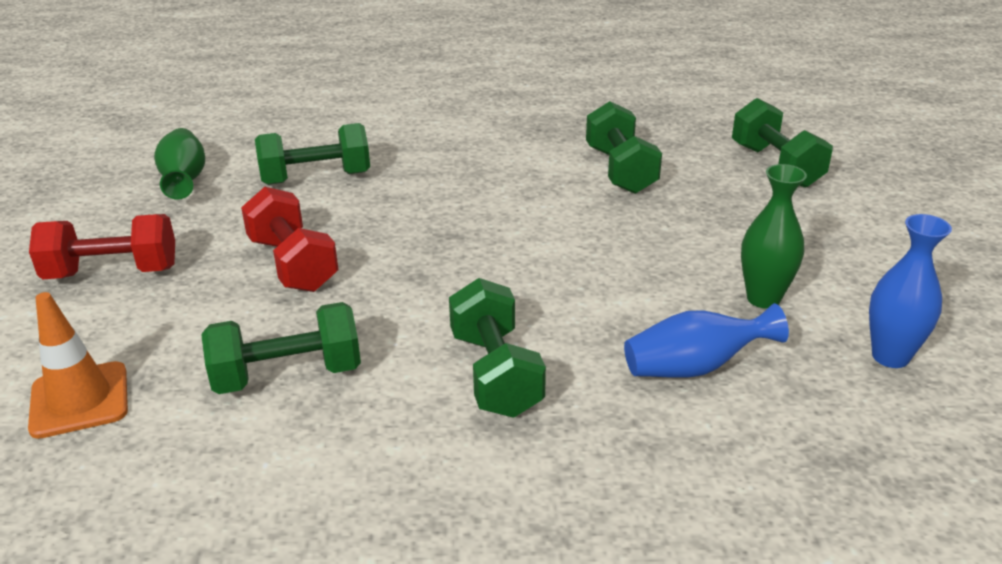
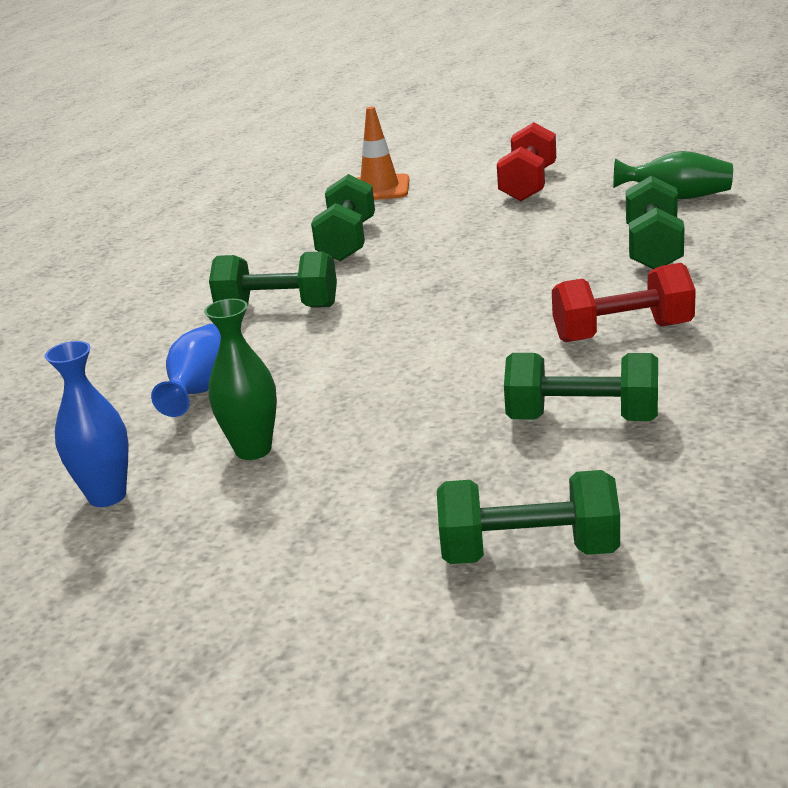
camera: 115 degrees right, 5 degrees down
red dumbbell [241,187,338,292] -> red dumbbell moved to [552,263,696,342]

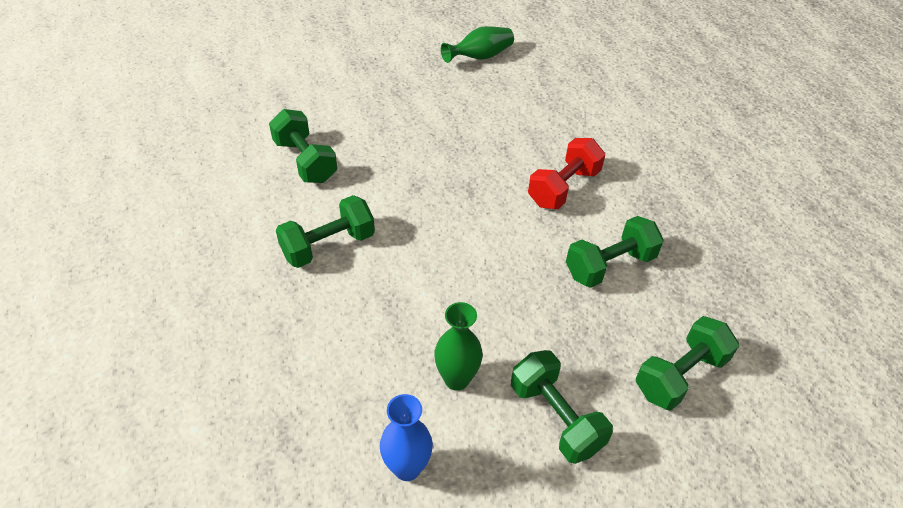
camera: 45 degrees left, 20 degrees up
blue vase [151,324,221,417] -> none
orange traffic cone [357,107,409,200] -> none
red dumbbell [497,122,556,201] -> none
green dumbbell [626,176,685,269] -> green dumbbell moved to [511,350,613,464]

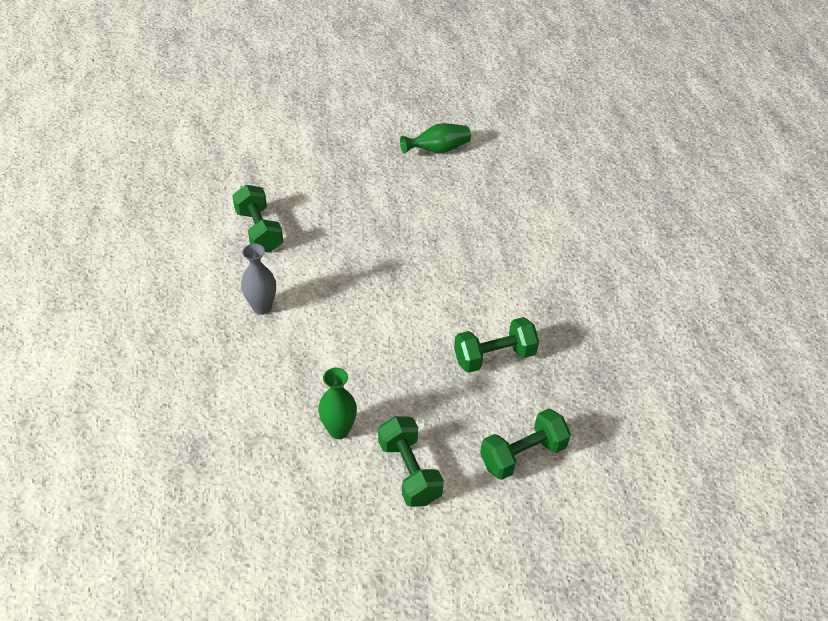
camera: 10 degrees right, 0 degrees up
green dumbbell [276,195,375,268] -> grey vase [241,243,276,315]
blue vase [380,394,433,481] -> none
red dumbbell [528,138,605,209] -> none

